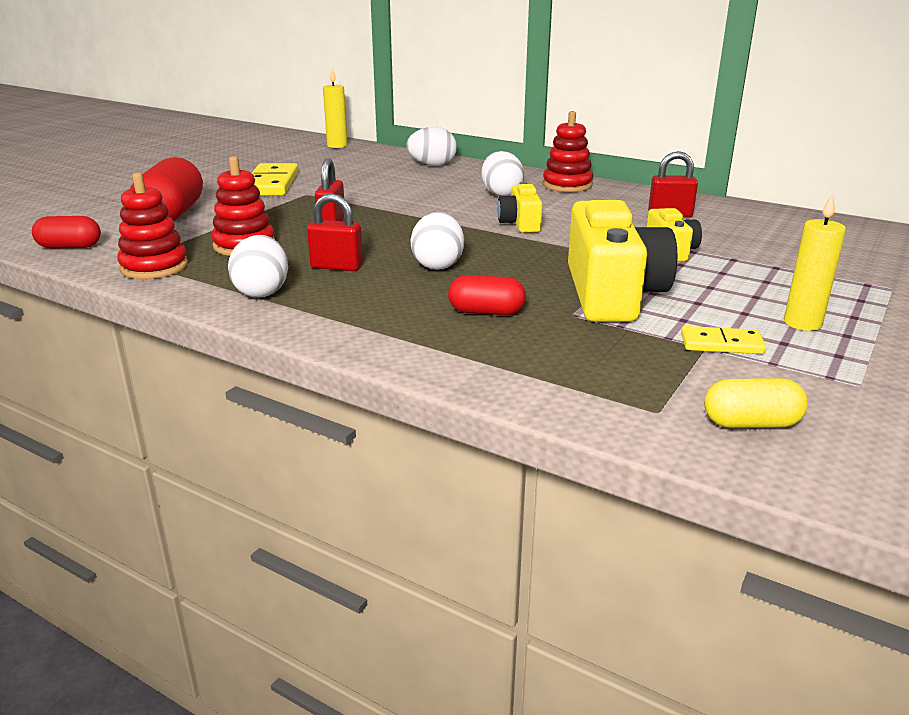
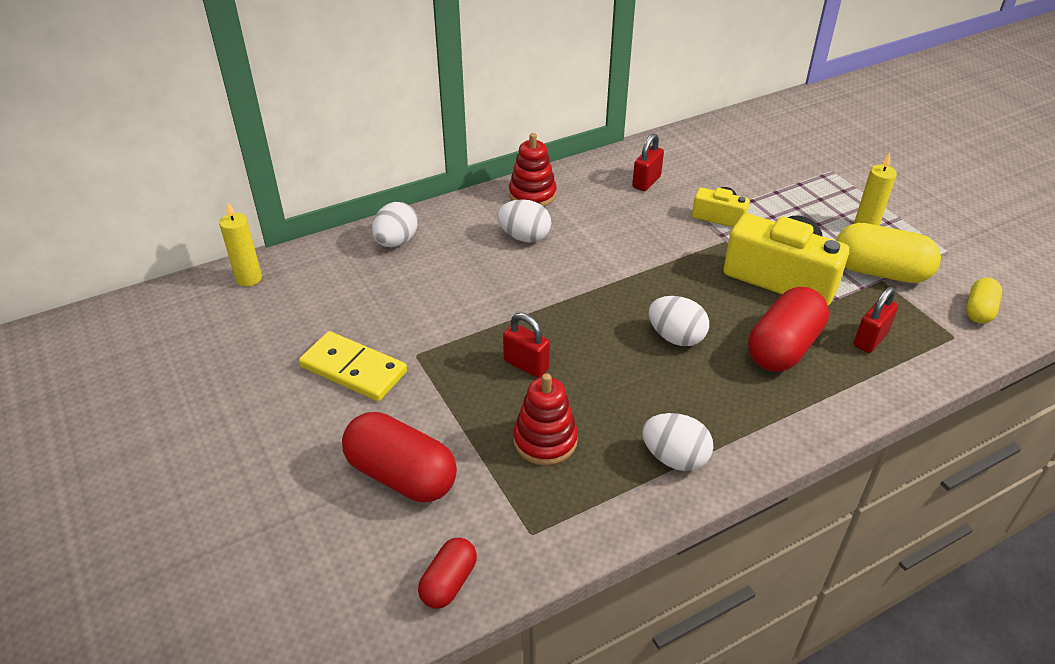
camera: 60 degrees left, 15 degrees up
red stacking toy [117,173,188,279] -> none
red padlock [307,193,363,271] -> red padlock moved to [853,287,898,353]
red capsule [448,275,526,315] -> red capsule [748,287,829,372], size x1.80
yellow camera [497,182,542,233] -> none
yellow domino [681,326,766,354] -> yellow capsule [836,223,941,283]

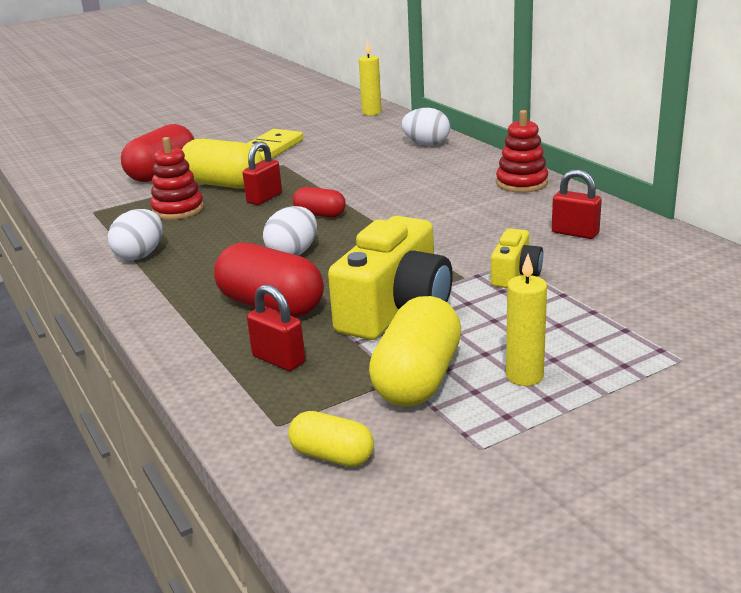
camera: 90 degrees right, 15 degrees down
red capsule [418,538,477,609] -> red capsule moved to [293,187,346,218]
white egg [497,199,551,243] -> none
none -> yellow capsule [182,139,263,189]

